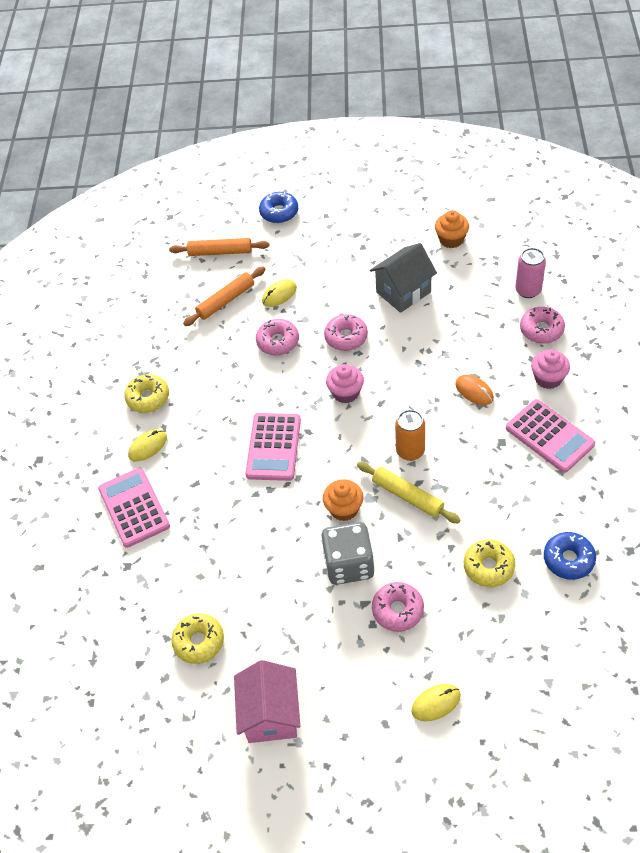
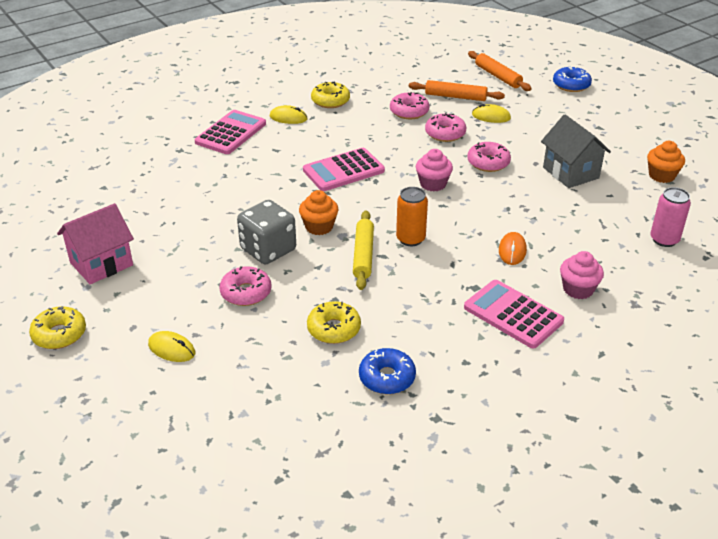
camera: 50 degrees right, 15 degrees down
yellow donut [171,613,224,664] -> yellow donut moved to [29,306,86,349]
grey house [370,243,437,313] -> grey house turned 45 degrees clockwise [541,115,611,188]
pink calculator [506,399,595,473] -> pink calculator turned 120 degrees clockwise [464,280,564,349]
pink donut [520,307,565,344] -> pink donut moved to [390,92,430,119]

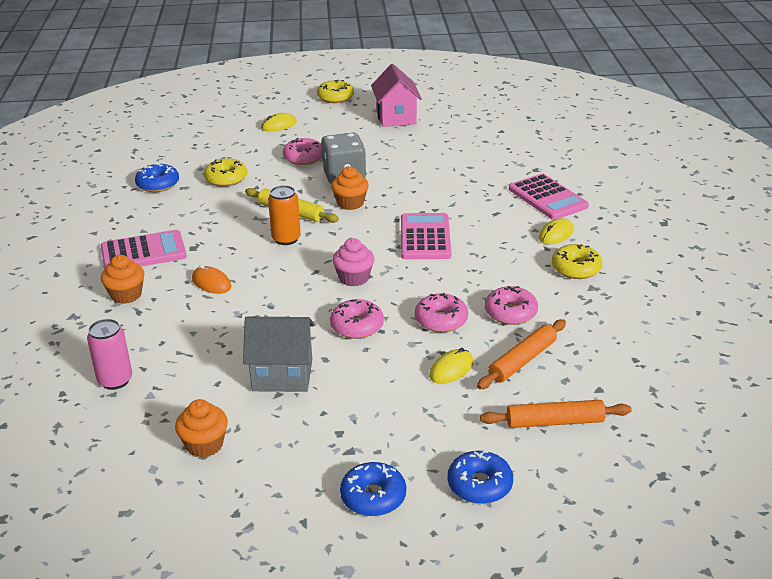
camera: 120 degrees right, 5 degrees down
pink cupcake [560,251,604,299] -> orange cupcake [101,255,145,304]
none -> blue donut [340,462,406,516]

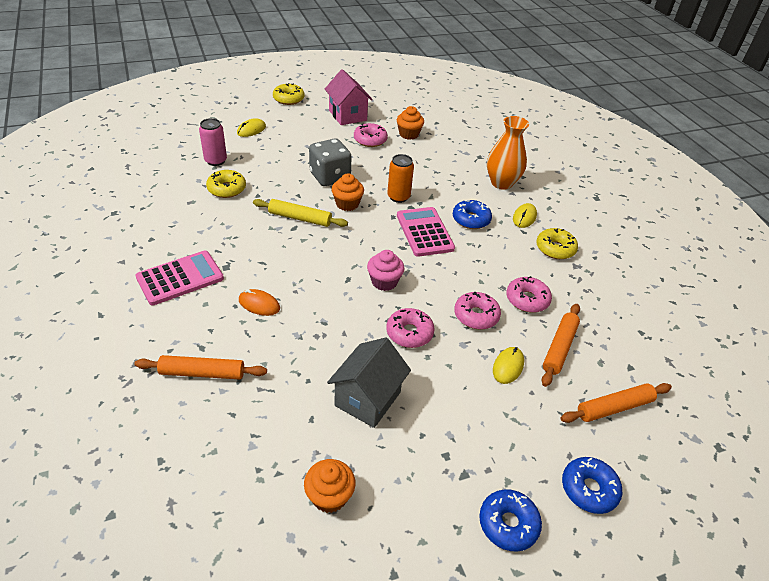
camera: 20 degrees left, 10 degrees up
pink can [87,319,132,390] -> pink can moved to [199,118,227,166]
orange cupcake [101,255,145,304] -> orange cupcake moved to [397,106,424,140]
blue donut [135,163,179,192] -> blue donut moved to [453,200,492,229]
grey house [243,317,315,392] -> grey house turned 45 degrees counterclockwise [327,337,411,428]
orange can [268,185,301,245] -> orange can moved to [387,154,414,203]
pink donut [283,138,322,165] -> pink donut moved to [354,123,388,147]
pink calculator [509,174,589,220] -> orange vase [487,116,529,190]
none -> orange rolling pin [135,355,267,379]

